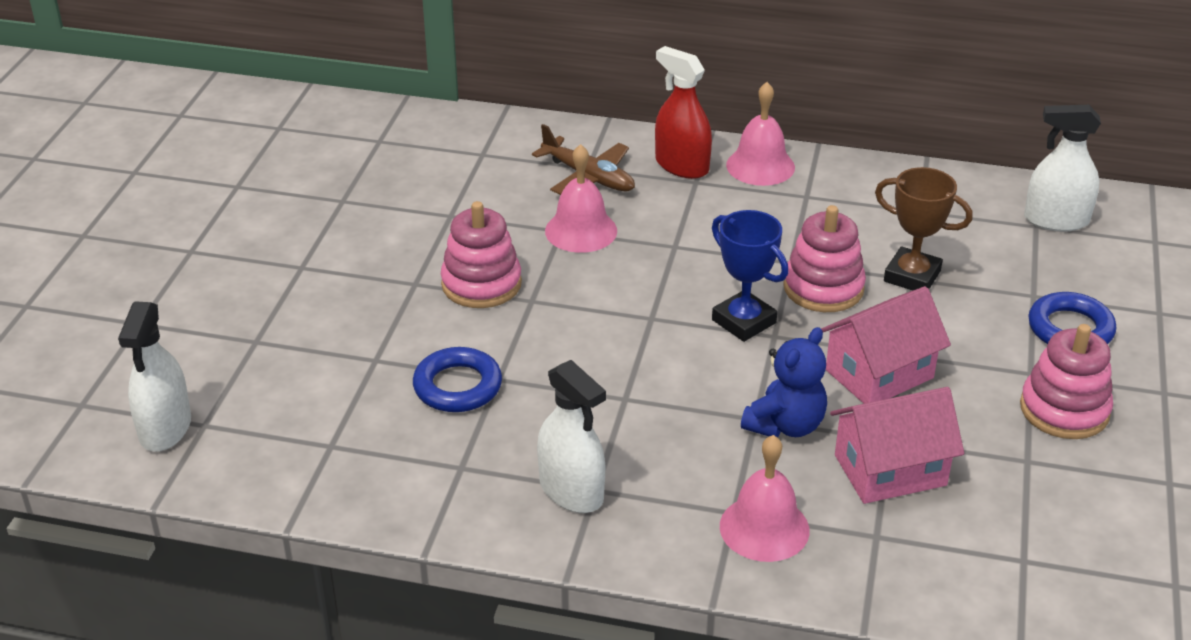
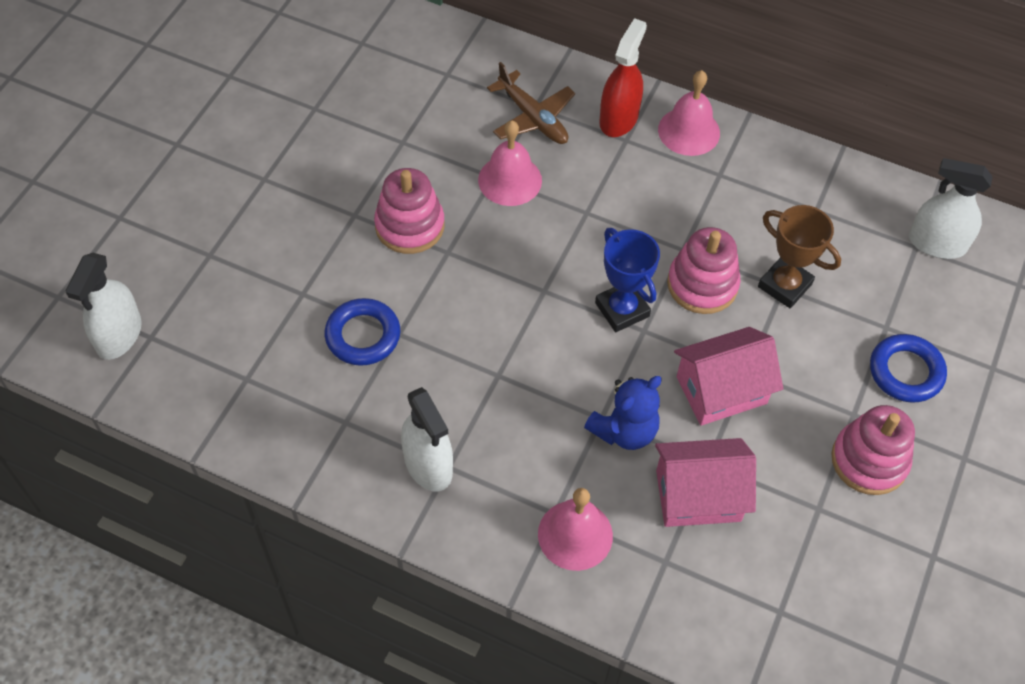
camera: 10 degrees right, 20 degrees up
red spray bottle [655,46,712,179] -> red spray bottle turned 60 degrees clockwise [600,18,647,137]

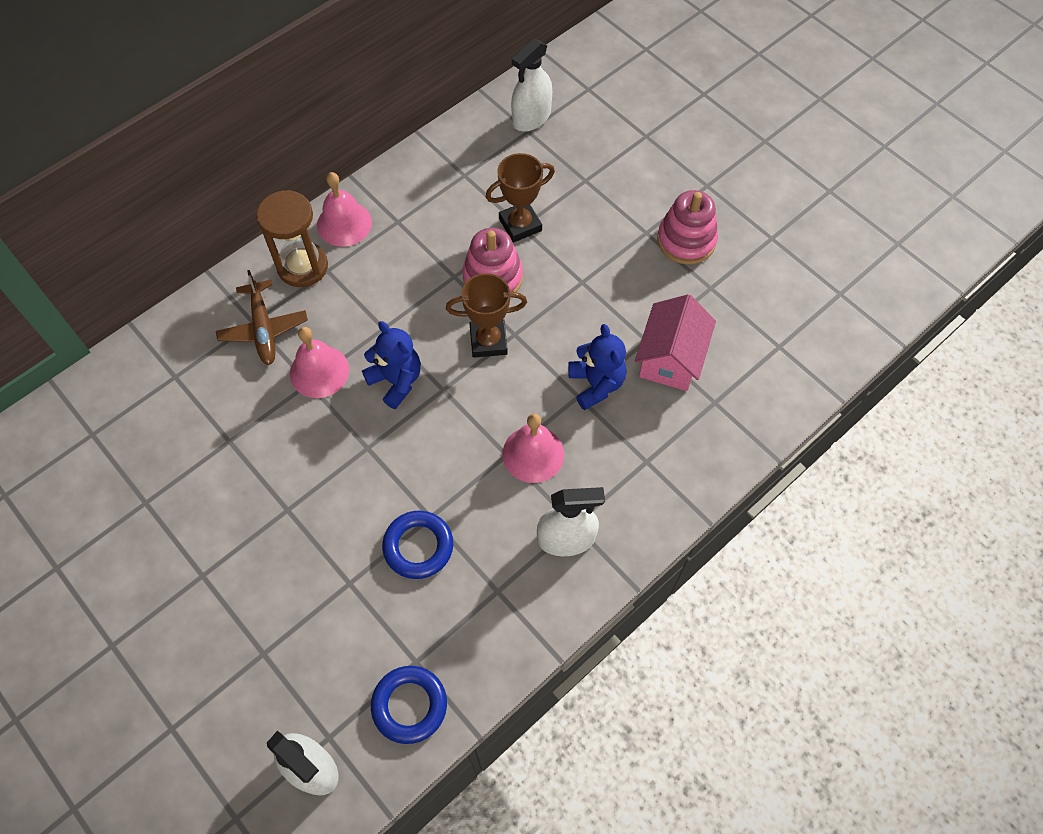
camera: 65 degrees left, 5 degrees up
pink stacking toy [374,168,445,254] -> none
brown plane [487,62,575,144] -> brown plane turned 90 degrees clockwise [216,270,308,365]
pink bell [538,488,613,571] -> pink bell moved to [502,413,564,483]
blue trophy [595,228,660,332] -> brown trophy [446,273,527,358]
red spray bottle [600,18,647,137] -> brown hourglass [257,190,328,287]
pink house [674,327,783,426] -> none
blue ring [870,334,947,403] -> blue ring moved to [371,666,447,744]
none -> blue teddy bear [362,321,421,409]

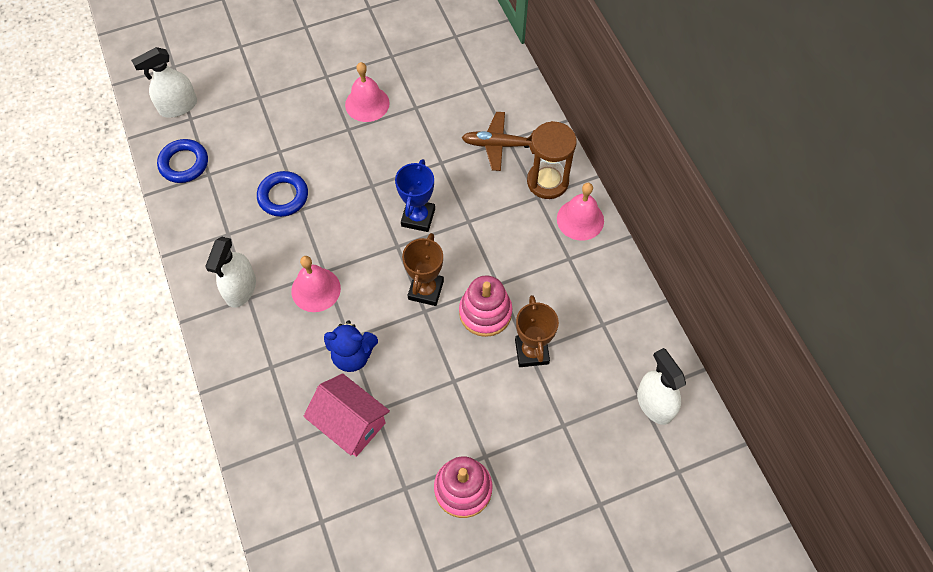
camera: 110 degrees right, 0 degrees up
pink bell [290,327,349,398] -> pink bell moved to [345,62,389,122]
blue teddy bear [362,321,421,409] -> blue trophy [395,159,435,232]

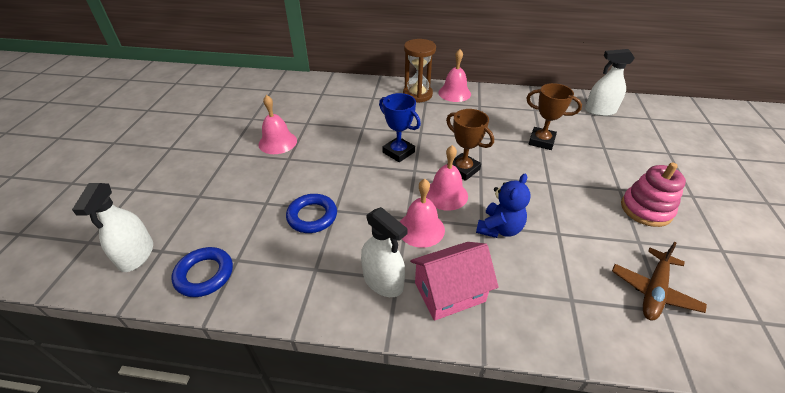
camera: 60 degrees left, 20 degrees down
pink house [303,373,390,457] -> pink house moved to [410,242,498,321]
pink stacking toy [459,275,512,337] -> none
brown plane [462,112,535,171] -> brown plane moved to [612,241,707,321]
none -> pink bell [426,145,468,211]

